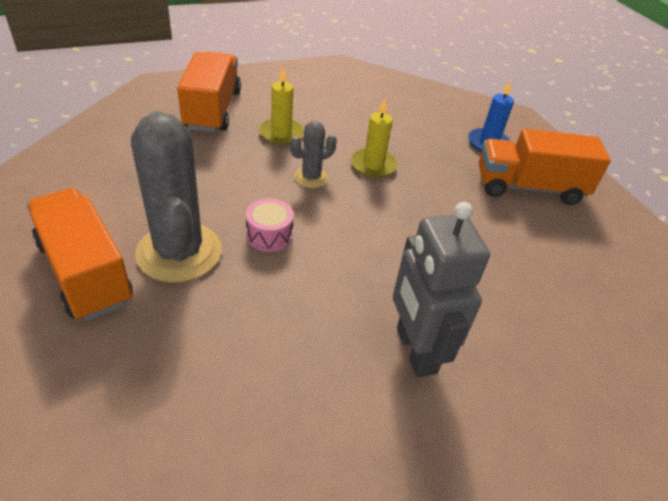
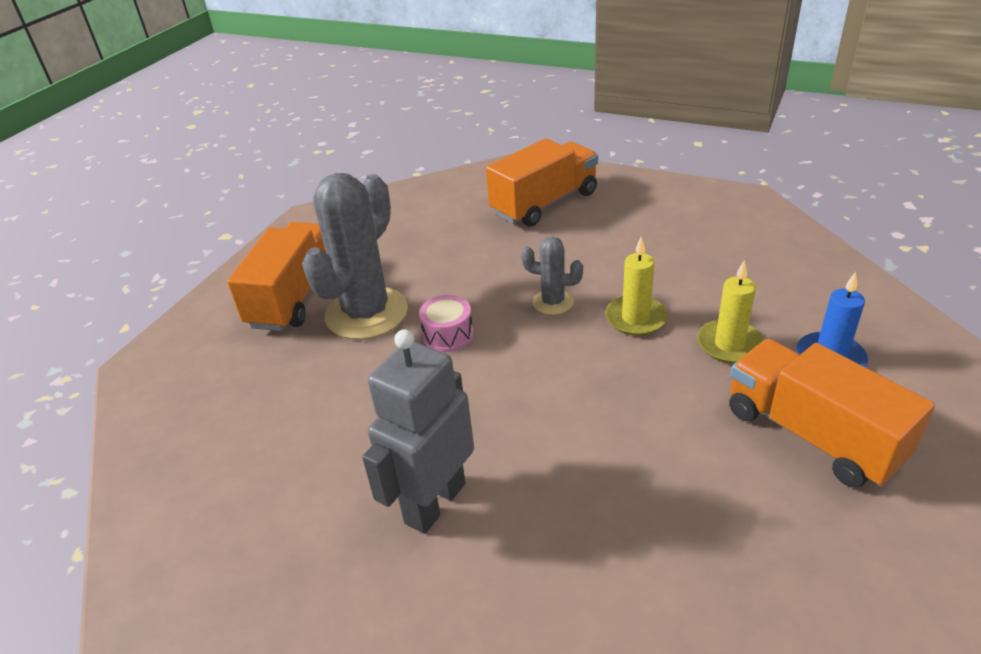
camera: 55 degrees right, 5 degrees down
yellow candle [259,67,304,145] -> yellow candle moved to [697,260,764,363]

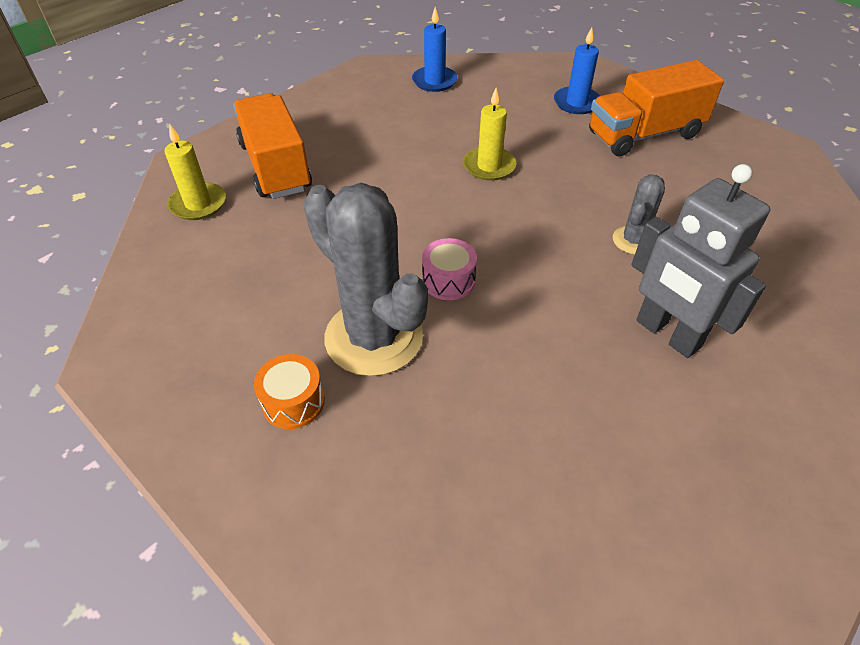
camera: 75 degrees left, 10 degrees up
orange truck [227,222,326,331] -> orange drum [254,354,325,429]
grey cactus [521,237,583,315] -> grey cactus moved to [613,174,665,255]
yellow candle [697,260,764,363] -> yellow candle moved to [164,125,226,220]
none -> blue candle [412,7,458,92]

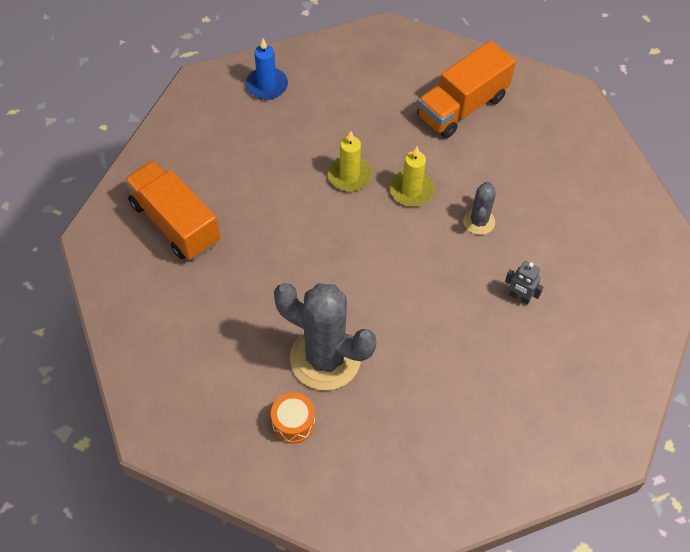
camera: 20 degrees left, 10 degrees up
yellow candle [164,125,226,220] -> yellow candle moved to [390,146,435,206]
pink drum [422,238,477,300] -> none
blue candle [554,27,600,114] -> none
grey robot [632,164,770,358] -> grey robot [505,261,543,304], size x0.47

